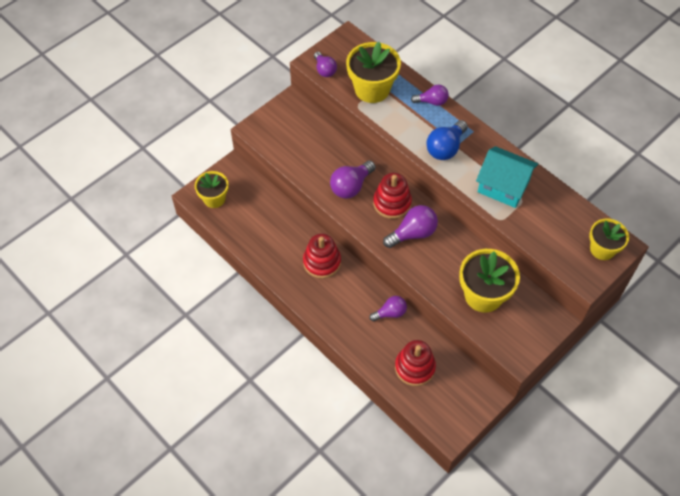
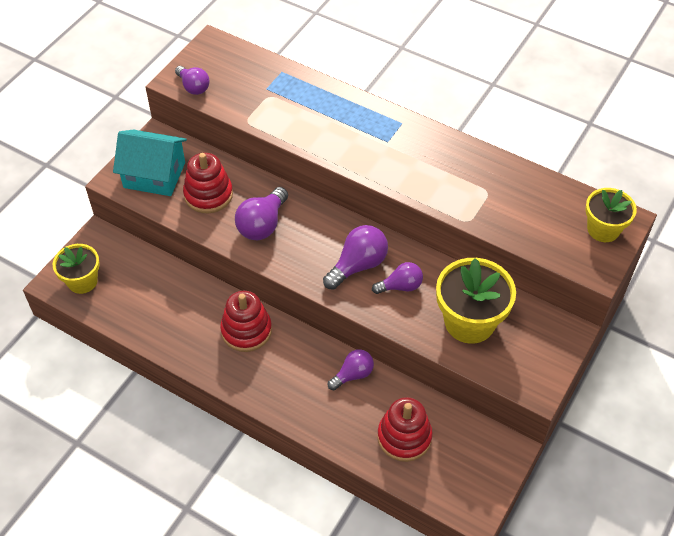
camera: 15 degrees left, 5 degrees down
yellow flower pot [346,42,401,103] -> none
red stacking toy [373,173,412,219] -> red stacking toy moved to [183,153,233,213]
purple light bulb [411,84,449,106] -> purple light bulb moved to [372,262,423,294]
blue light bulb [426,120,468,160] -> none
turquoise house [476,146,538,208] -> turquoise house moved to [113,130,187,196]

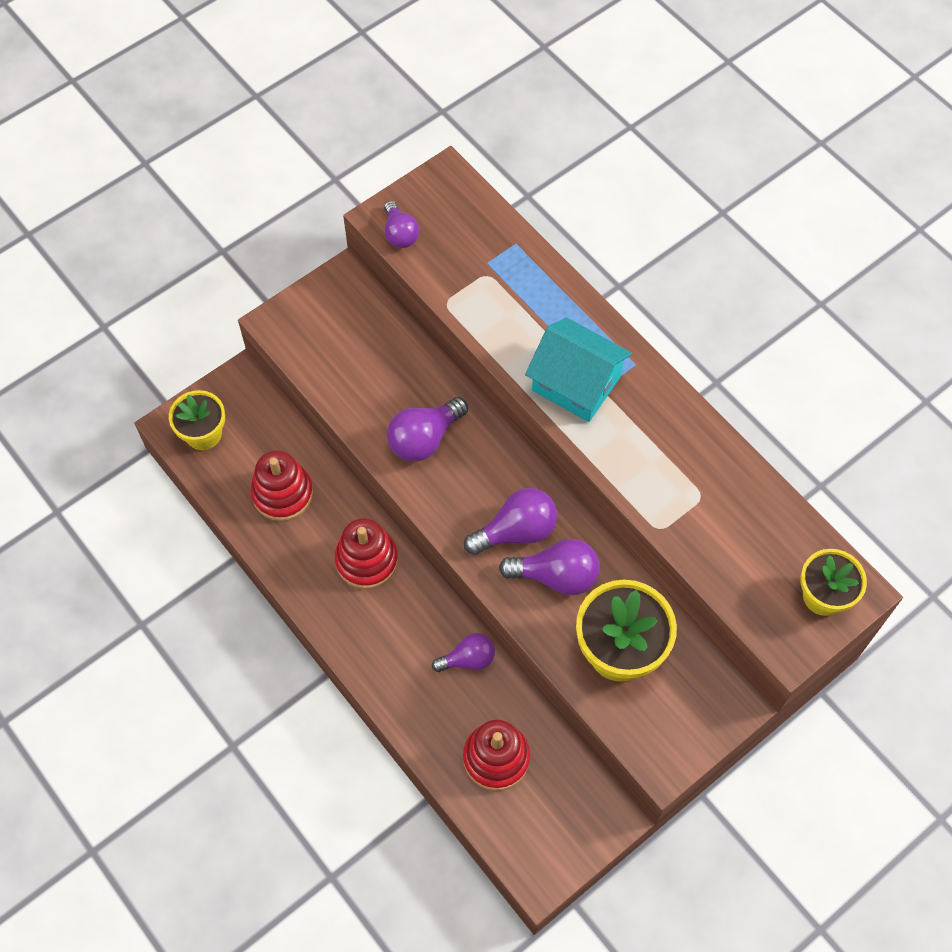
camera: 20 degrees right, 10 degrees up
turquoise house [113,130,187,196] -> turquoise house moved to [525,317,632,422]
red stacking toy [183,153,233,213] -> red stacking toy moved to [250,451,313,521]
purple light bulb [372,262,423,294] -> purple light bulb [499,539,600,595], size x1.51

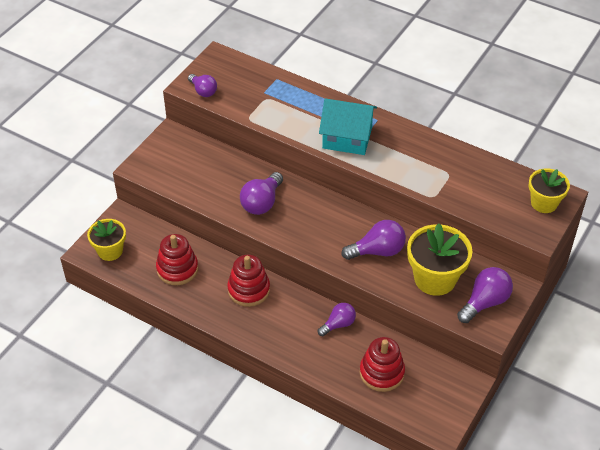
camera: 20 degrees left, 15 degrees down
purple light bulb [464,488,558,555] -> purple light bulb moved to [457,267,513,323]

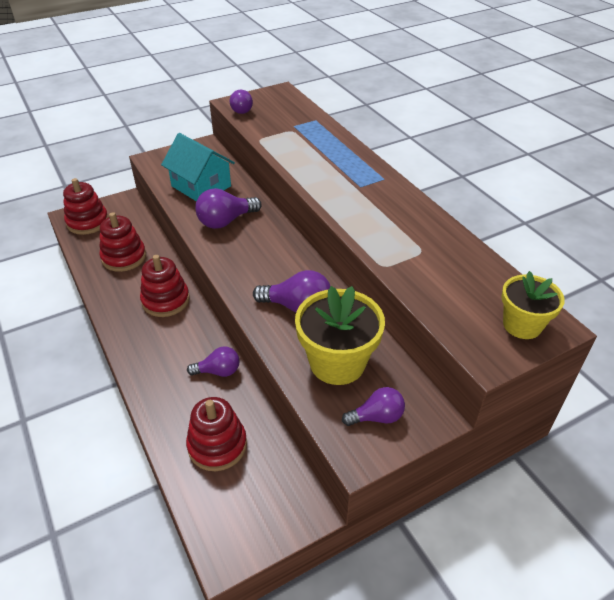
camera: 30 degrees right, 5 degrees down
yellow flower pot [87,219,126,261] -> red stacking toy [63,178,108,235]
turquoise house [319,98,377,155] -> turquoise house moved to [161,133,235,201]
purple light bulb [457,267,513,323] -> purple light bulb [342,387,405,426], size x0.66

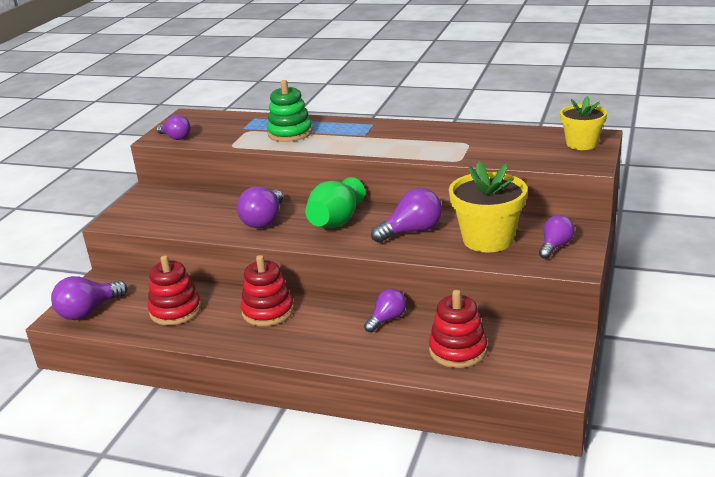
camera: 40 degrees left, 15 degrees down
red stacking toy [63,178,108,235] -> purple light bulb [51,276,127,320]
turquoise house [161,133,235,201] -> none
none -> green stacking toy [267,80,313,142]
none -> green vase [305,177,365,228]

